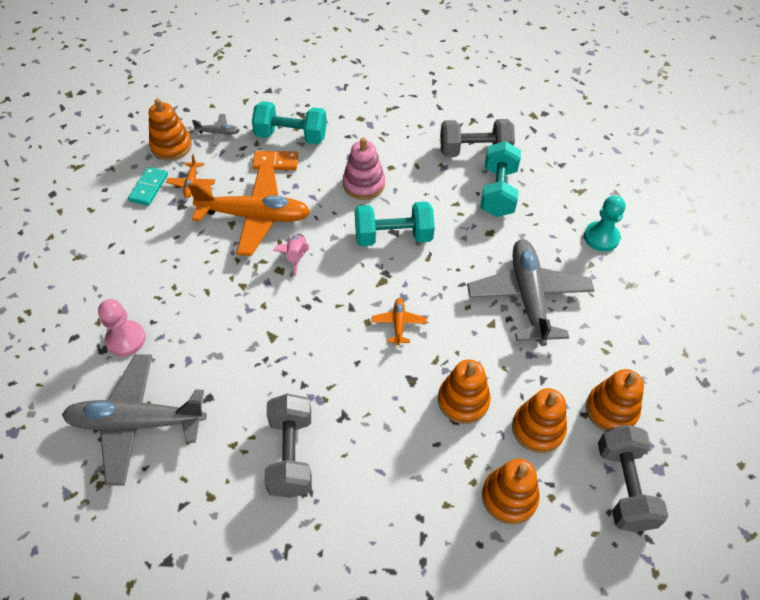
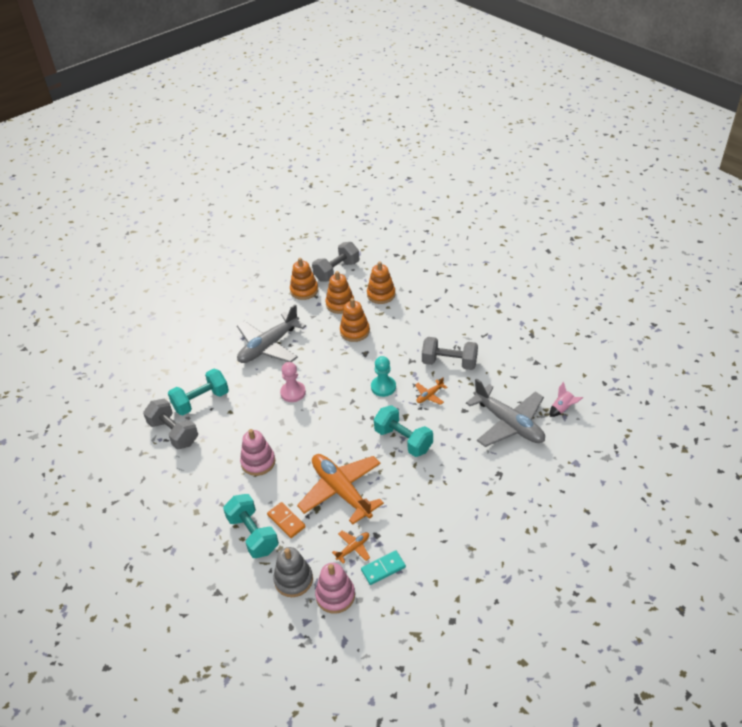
camera: 130 degrees left, 10 degrees down
pink pawn [98,299,146,356] -> pink pawn moved to [280,362,306,402]
orange stacking toy [149,99,192,160] -> pink stacking toy [315,563,355,614]
grey plane [192,114,240,146] -> grey stacking toy [273,547,313,597]
grey dumbbell [264,393,312,498] -> grey dumbbell turned 60 degrees clockwise [422,337,478,370]
pink rocket [273,234,309,276] -> pink rocket moved to [550,382,583,417]
turquoise dumbbell [355,202,435,246] -> turquoise dumbbell moved to [374,405,433,457]
orange plane [372,298,427,345] -> orange plane moved to [415,377,447,405]
turquoise pawn [584,196,626,252] -> turquoise pawn moved to [371,356,396,397]

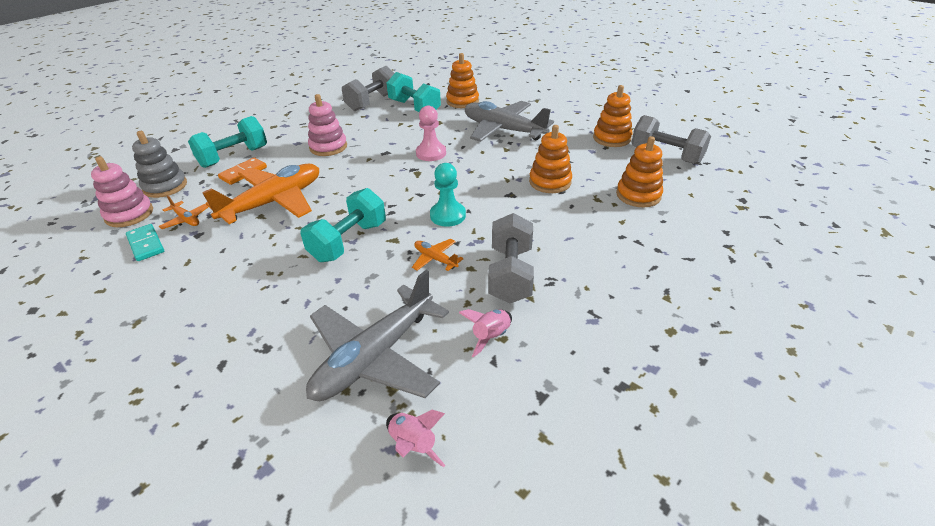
camera: 80 degrees right, 5 degrees down
orange stacking toy [326,271,354,314] -> orange stacking toy moved to [446,53,479,108]
none -> pink rocket [459,309,512,357]

